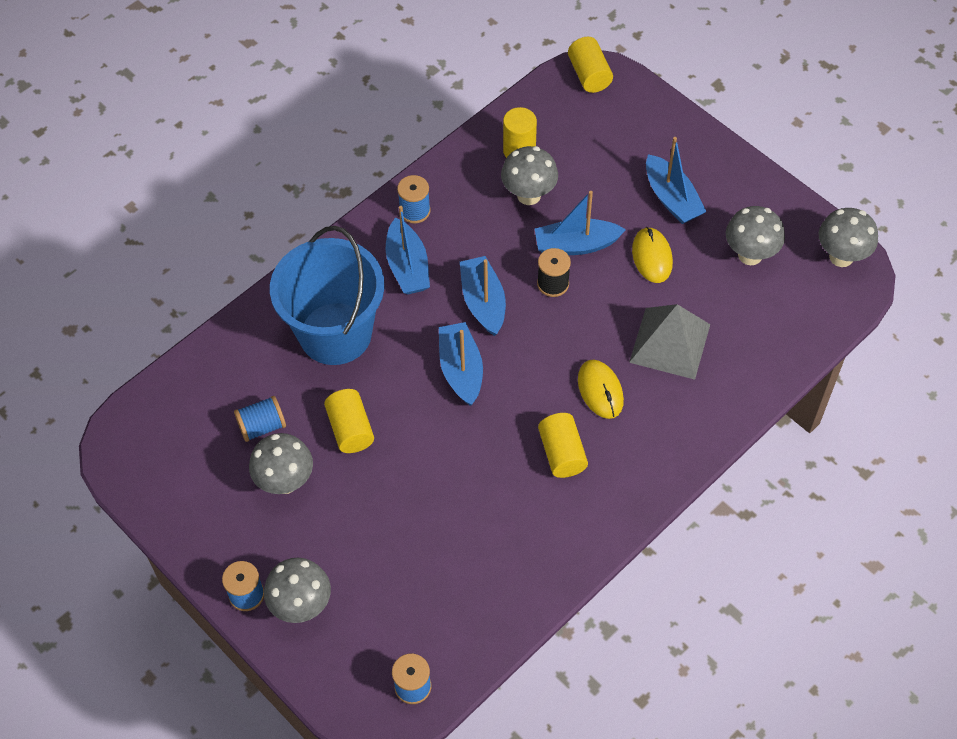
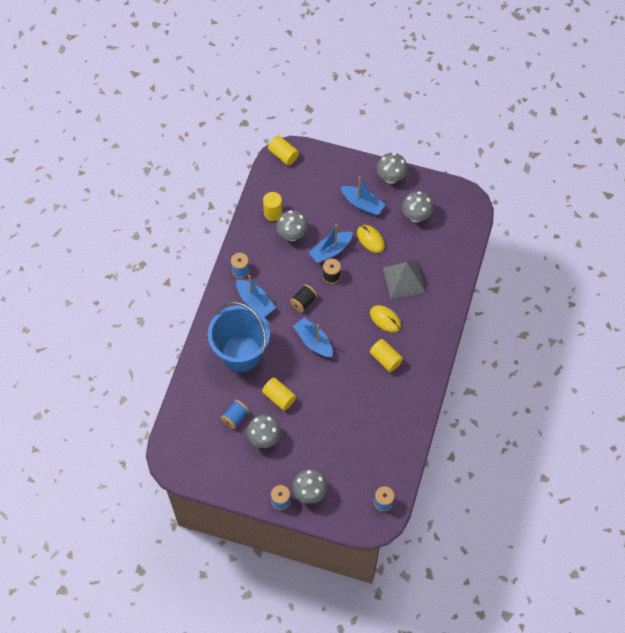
camera: 30 degrees left, 5 degrees up
blue boat [460,256,506,336] -> black spool [290,284,317,312]
grey mushroom [819,208,878,267] -> grey mushroom moved to [377,153,408,184]

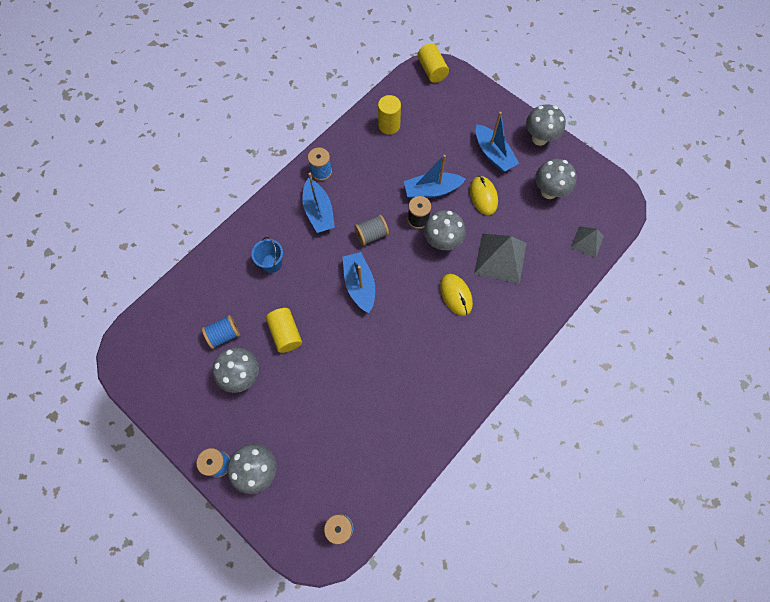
camera: 25 degrees right, 5 degrees up
blue bucket [208,302,270,372] -> blue bucket [251,237,283,273], size x0.40
grey mushroom [276,210,308,241] -> grey mushroom moved to [424,210,466,250]
black spool [290,284,317,312] -> grey spool [354,215,389,246]
yellow cylinder [370,339,403,372] -> none
none -> grey pyramid [571,226,604,258]

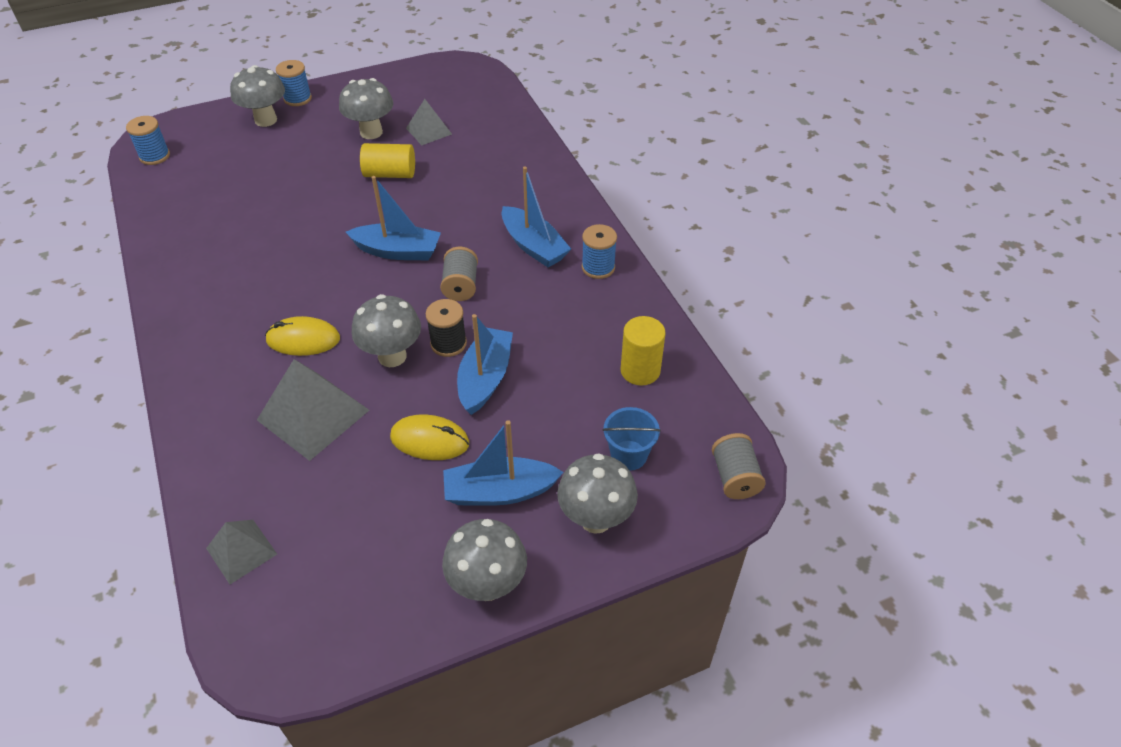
camera: 115 degrees right, 20 degrees down
blue spool [202,315,240,349] -> grey pyramid [406,99,452,145]
blue bucket [251,237,283,273] -> blue bucket moved to [602,407,661,471]
blue boat [302,173,335,233] -> blue boat turned 135 degrees counterclockwise [502,166,571,267]
yellow cylinder [417,43,449,83] -> grey spool [712,433,766,499]
grey mushroom [535,159,577,199] -> grey mushroom moved to [557,453,638,534]

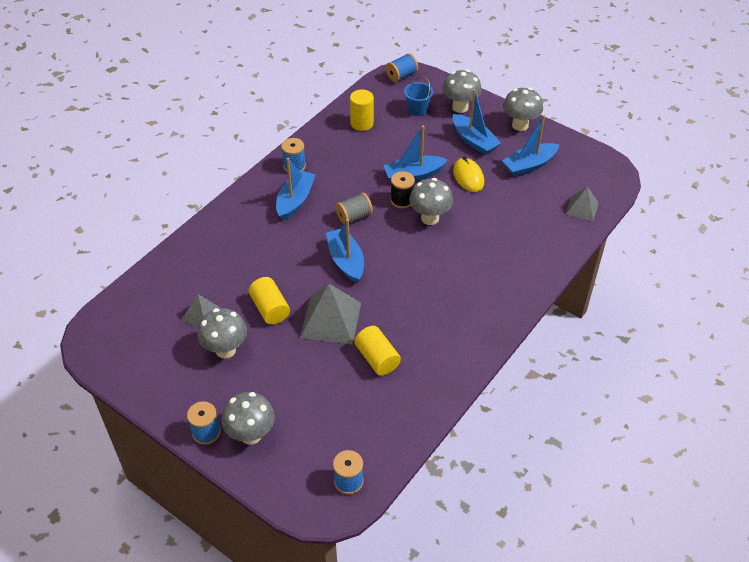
camera: 120 degrees left, 0 degrees up
grey pyramid [257,359,369,461] -> grey pyramid moved to [300,284,361,344]
yellow mouse [265,316,340,356] -> none
grey spool [712,433,766,499] -> blue spool [386,53,418,82]
none -> yellow cylinder [355,326,401,376]
none -> blue boat [502,115,560,177]

